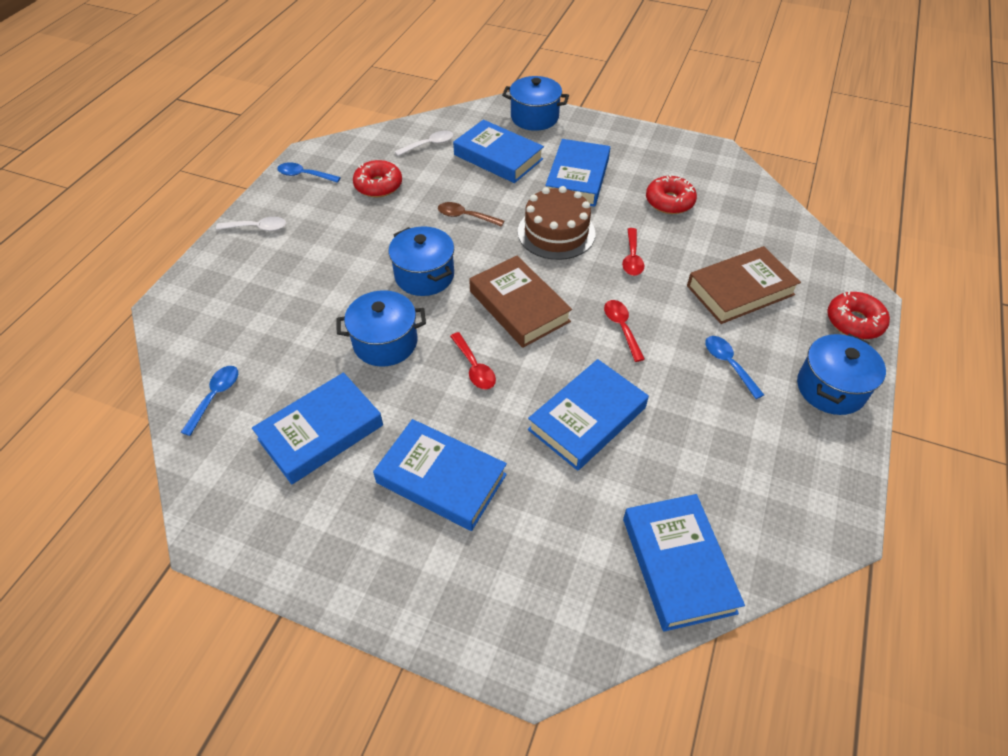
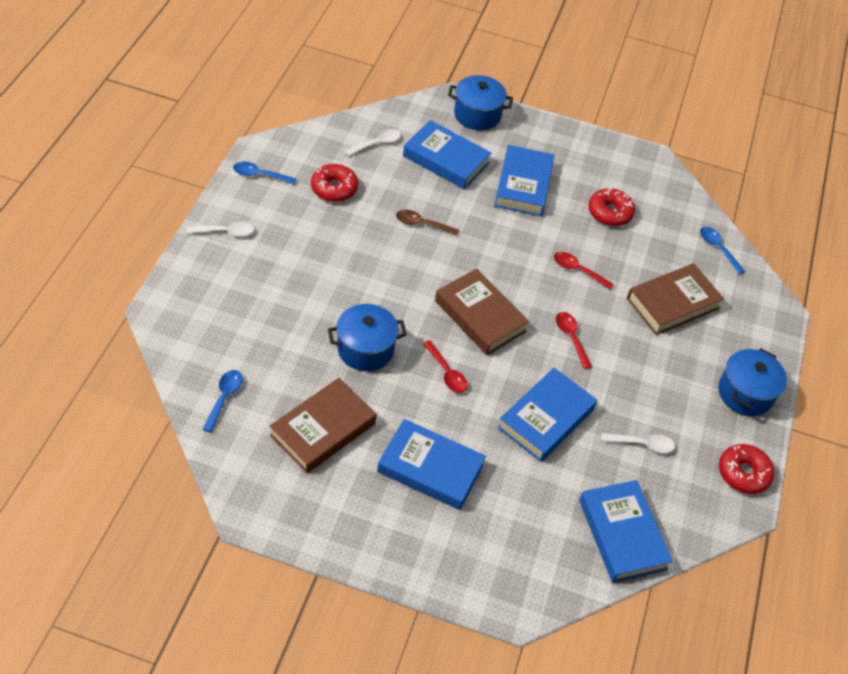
camera: 10 degrees left, 0 degrees up
blue book [252,372,383,484] -> brown book [270,378,376,473]
blue pot [388,226,454,296] -> none
brown cake [518,186,595,260] -> none
red spoon [622,228,644,276] -> red spoon turned 120 degrees clockwise [554,252,614,289]
blue spoon [705,336,764,399] -> blue spoon moved to [700,227,745,274]
red donut [827,291,890,339] -> red donut moved to [719,444,774,494]
none -> white spoon [601,433,675,453]

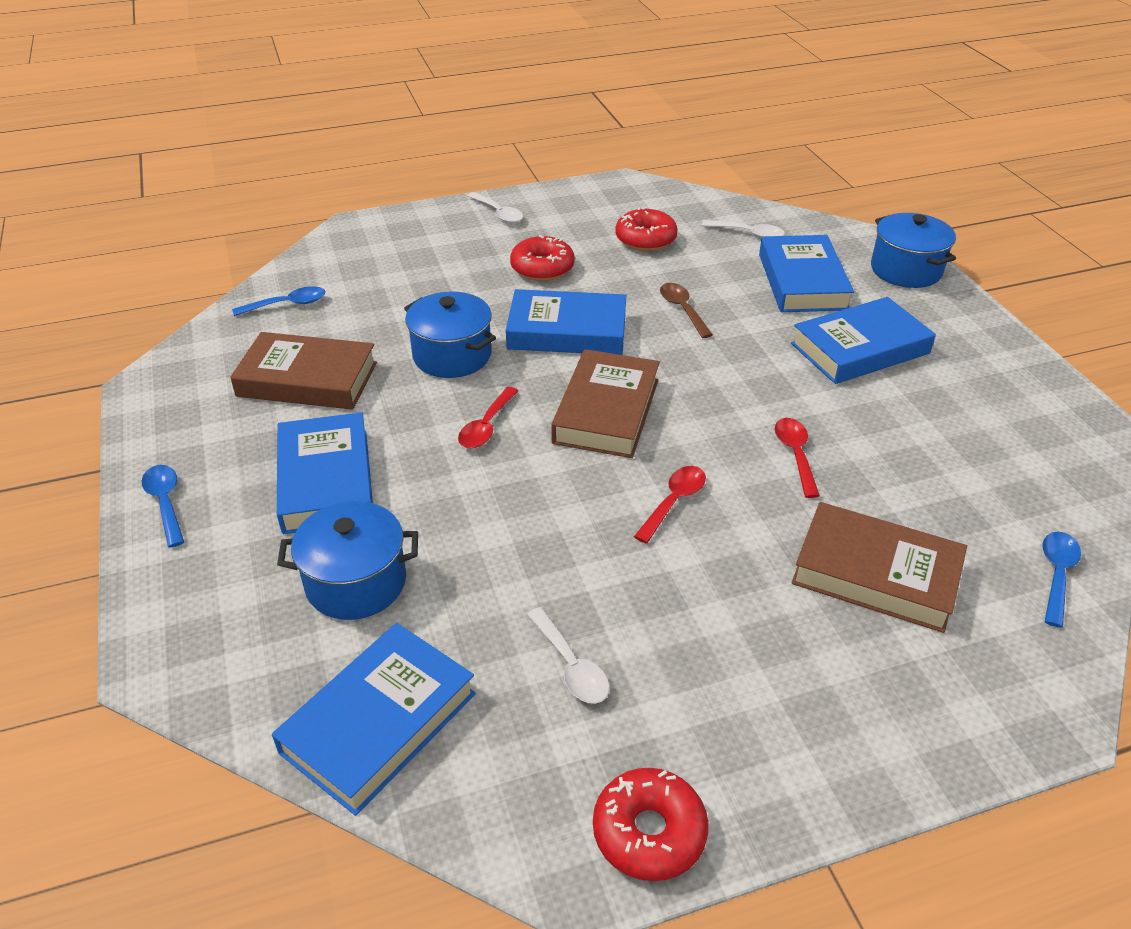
camera: 60 degrees right, 10 degrees down
blue spoon [233,162,296,184] -> blue spoon moved to [142,465,184,547]
blue book [497,368,597,462] -> blue book moved to [506,289,626,355]
red donut [588,187,635,226] -> red donut moved to [510,235,575,281]
blue pot [718,348,787,416] -> blue pot moved to [277,501,418,620]

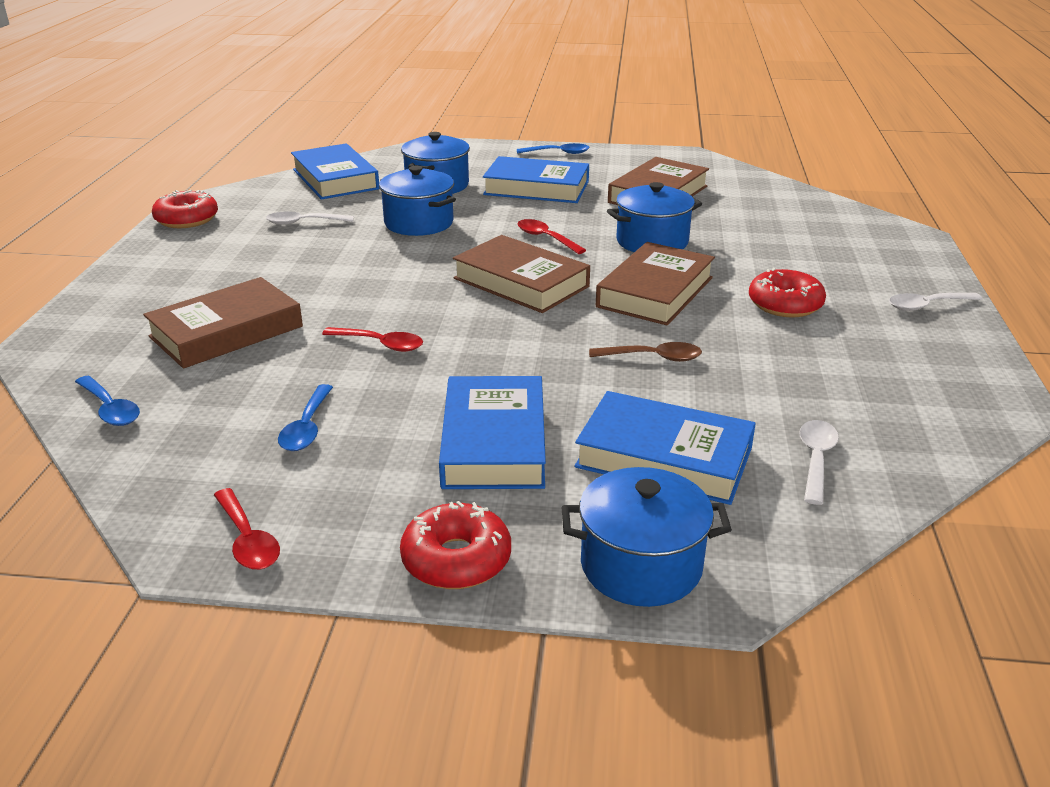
camera: 115 degrees right, 10 degrees down
blue spoon [232,286,325,316] -> blue spoon moved to [278,384,333,451]
blue book [506,289,626,355] -> brown book [596,242,715,326]
red donut [615,207,678,251] -> red donut moved to [400,501,511,589]
red spoon [634,466,706,543] -> red spoon moved to [214,488,280,570]
white spoon [701,220,785,238] -> white spoon turned 150 degrees clockwise [799,420,839,505]
none -> blue pot [379,166,456,236]

